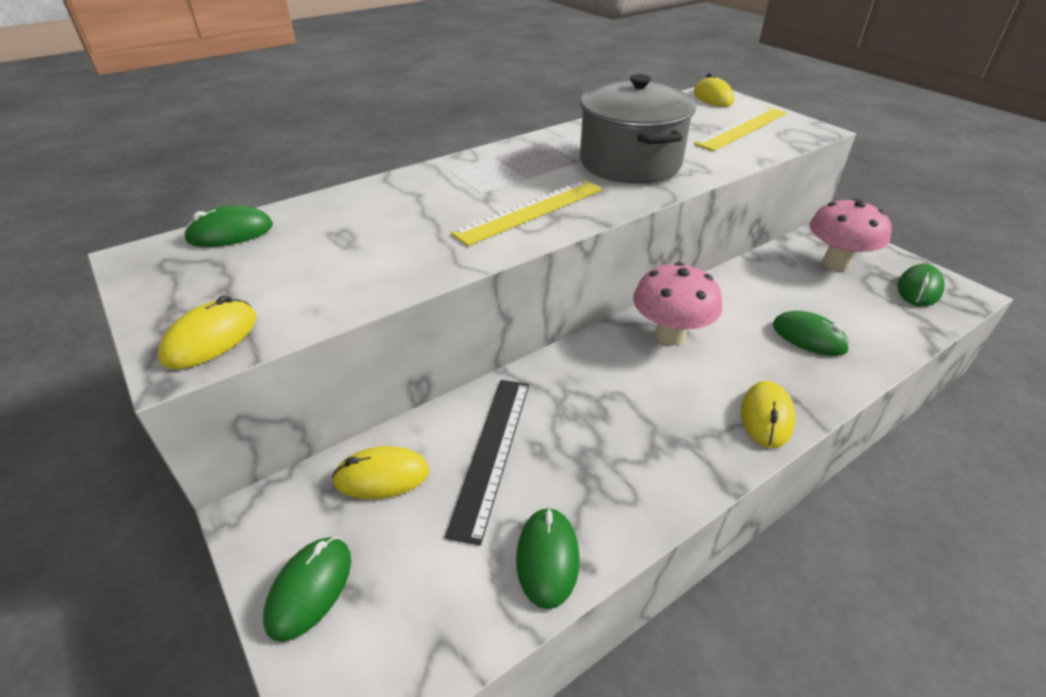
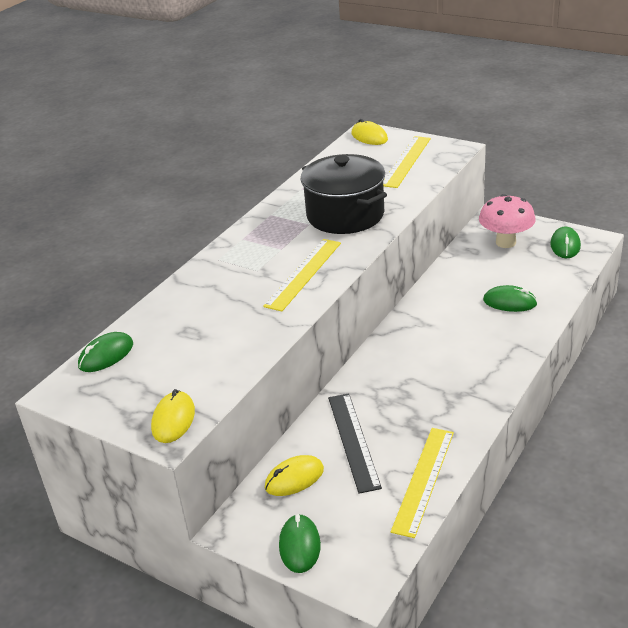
camera: 20 degrees left, 5 degrees down
green mouse [516,507,580,609] -> yellow ruler [390,428,454,538]
grey pot [580,74,696,184] -> black pot [301,154,387,234]
pink mushroom [633,262,723,346] -> none
yellow mouse [741,381,795,448] -> none

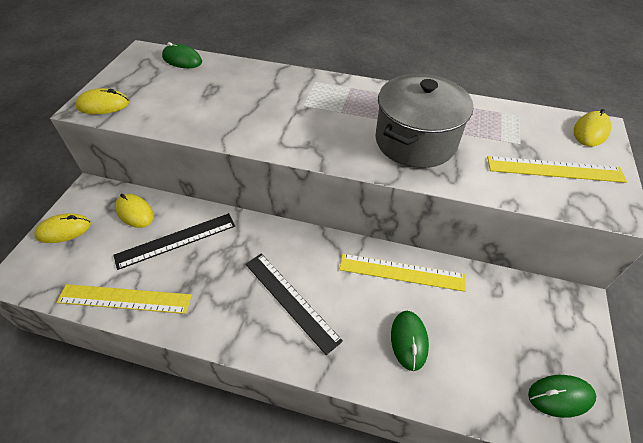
camera: 70 degrees right, 15 degrees up
yellow ruler [263,239,341,311] -> yellow ruler moved to [339,254,466,292]
green mouse [279,514,321,573] -> yellow mouse [34,213,91,243]
black pot [301,154,387,234] -> grey pot [375,74,473,168]
pink mushroom [479,194,536,248] -> none
none -> black ruler [245,254,343,355]

